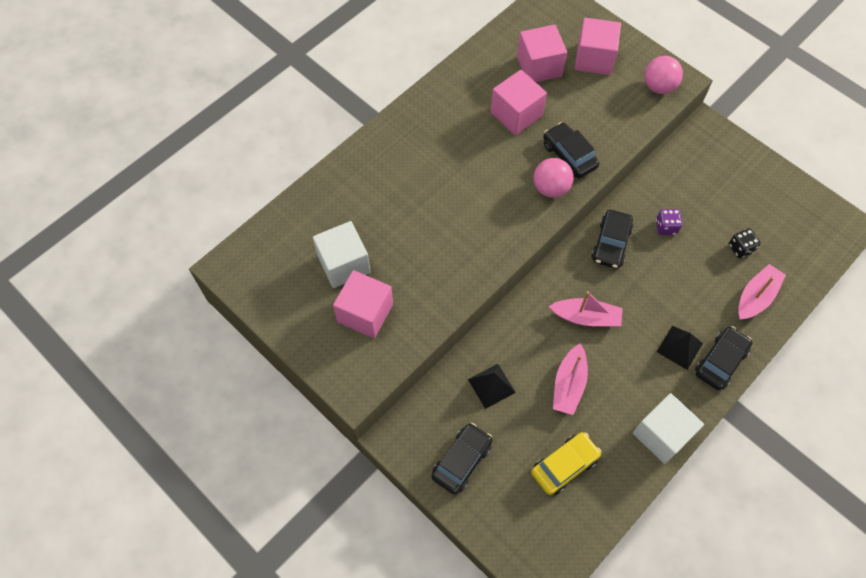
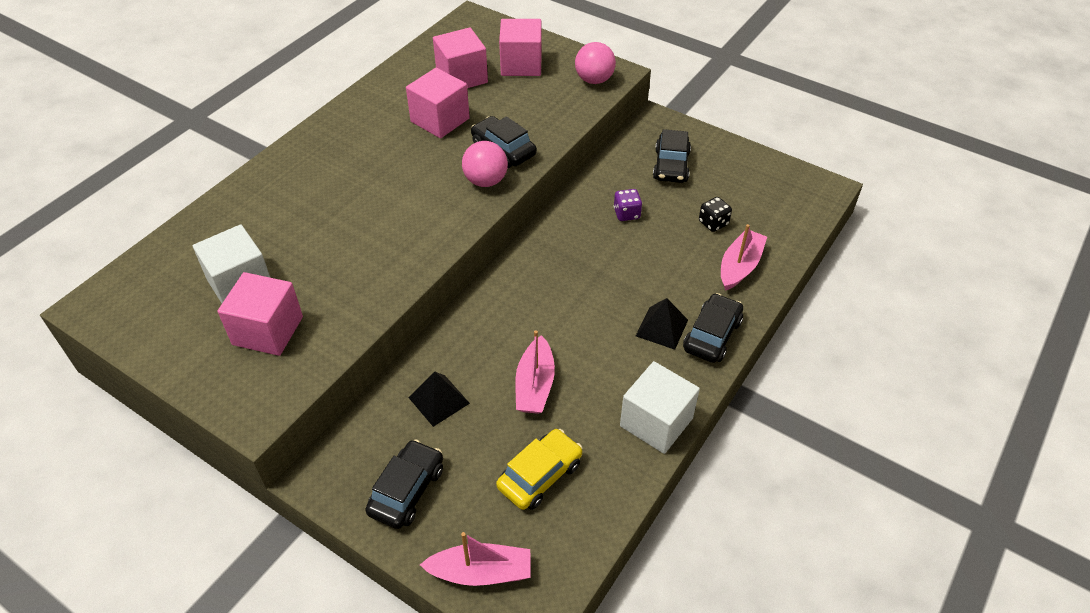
camera: 10 degrees left, 15 degrees down
pink boat [549,291,623,327] -> pink boat moved to [420,532,531,586]
black car [591,210,633,269] -> black car moved to [653,129,691,183]

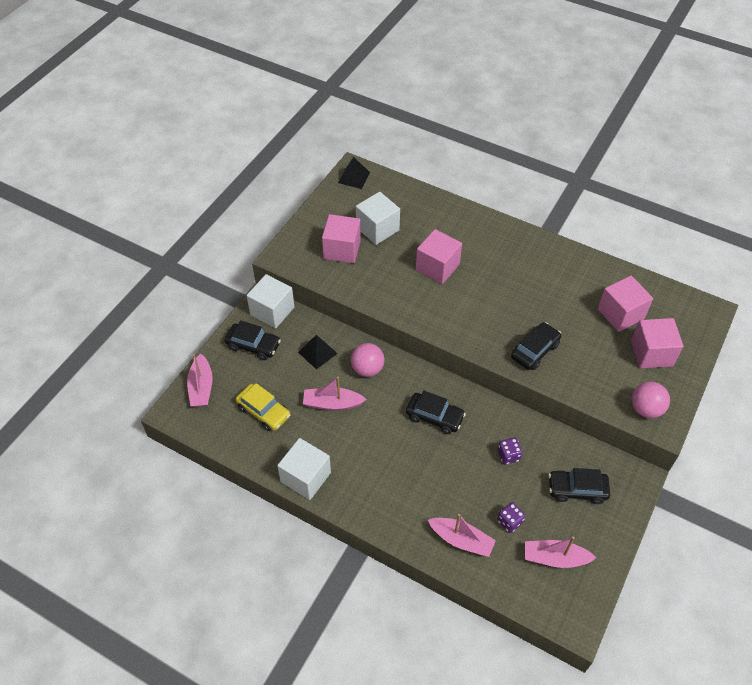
camera: 85 degrees right, 5 degrees up
pink cube [406,68,470,138] -> pink cube moved to [416,229,462,284]
pink ball [462,141,508,187] -> pink ball moved to [351,343,384,377]
black pyramid [636,298,688,350] -> black pyramid moved to [338,157,370,189]
black car [683,293,743,363] -> black car moved to [406,391,466,434]
black dice [699,197,732,232] -> purple dice [497,502,526,533]
none -> white cube [247,274,294,328]
none -> pink boat [525,537,596,568]

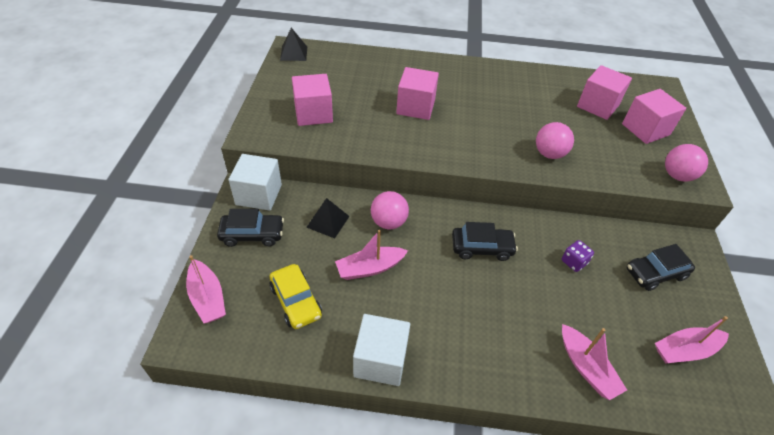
camera: 25 degrees left, 5 degrees down
yellow car [236,383,290,431] -> yellow car turned 45 degrees clockwise [270,264,322,329]
white cube [356,192,400,245] -> none
pink boat [428,514,496,557] -> pink boat turned 60 degrees clockwise [562,324,627,400]
purple dice [497,502,526,533] -> none
black car [511,322,561,370] -> pink ball [536,122,574,159]

